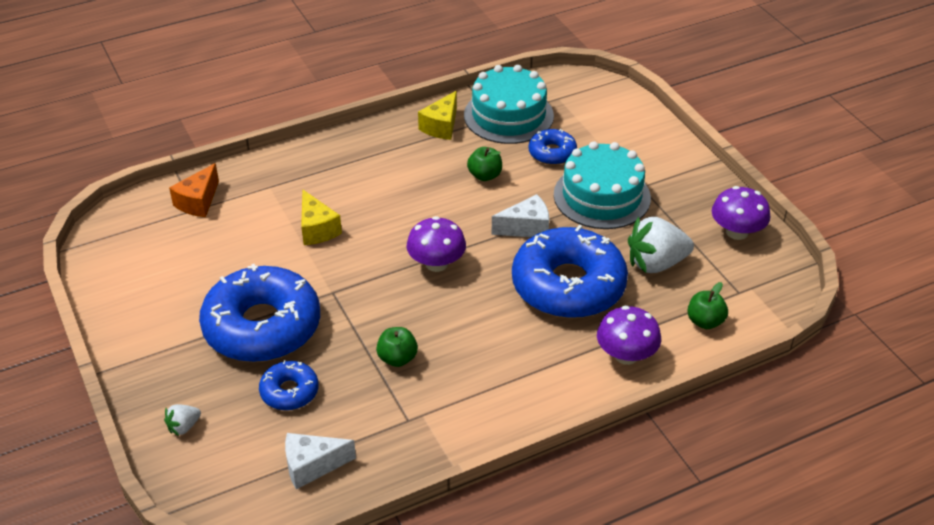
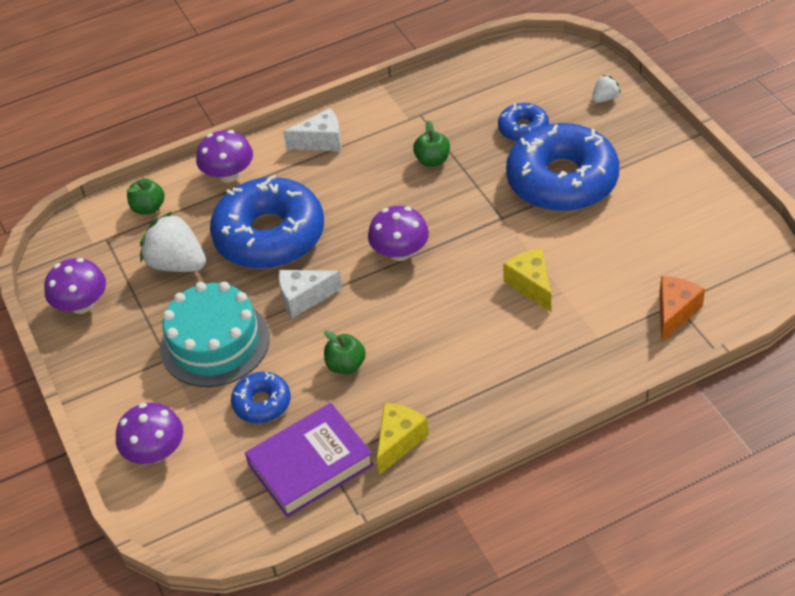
camera: 175 degrees left, 5 degrees up
white cheese [285,433,356,490] -> white cheese moved to [283,108,341,151]
turquoise cake [464,65,554,144] -> purple book [245,403,374,517]
white strawberry [628,216,694,273] -> white strawberry turned 135 degrees counterclockwise [140,212,206,272]
none -> purple mushroom [116,403,183,464]

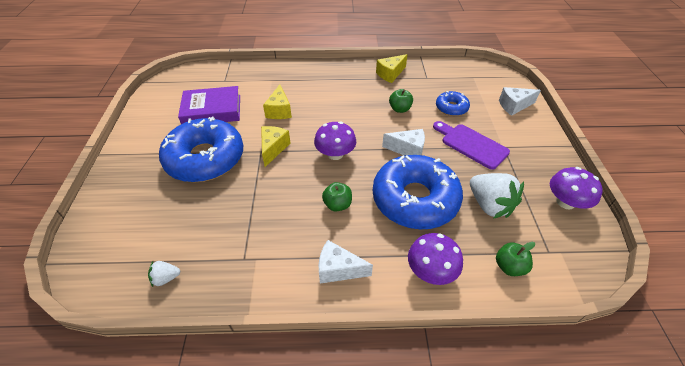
camera: 160 degrees left, 0 degrees up
purple mushroom [116,403,183,464] -> white cheese [499,87,541,116]
turquoise cake [160,282,270,387] -> purple cutting board [433,121,510,170]
purple book [245,403,374,517] -> purple book moved to [178,86,240,124]
green apple [413,120,450,167] -> green apple moved to [322,182,352,211]
blue donut [498,103,549,142] -> none
white strawberry [592,75,621,103] -> white strawberry moved to [148,261,180,287]
orange cheese [659,276,705,343] -> none
none -> yellow cheese [261,126,291,167]

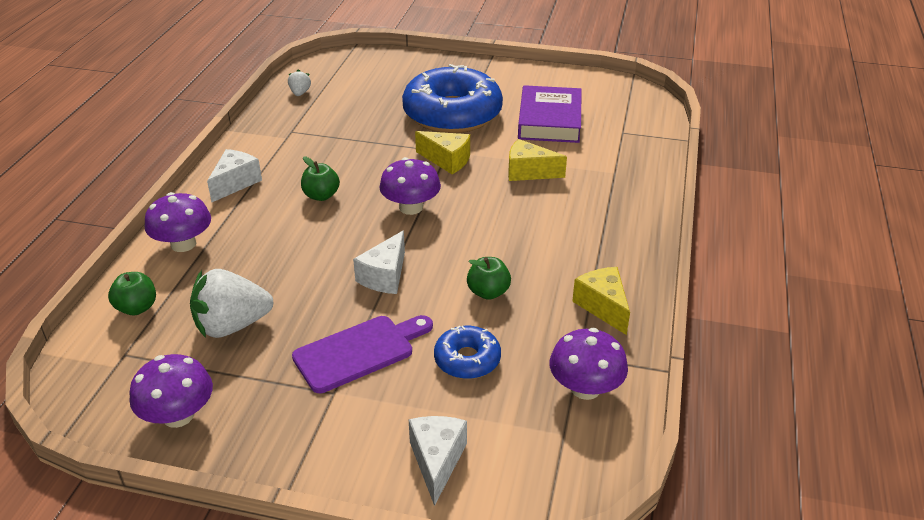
camera: 105 degrees right, 10 degrees down
blue donut [373,155,463,229] -> none
none -> purple mushroom [550,328,628,400]

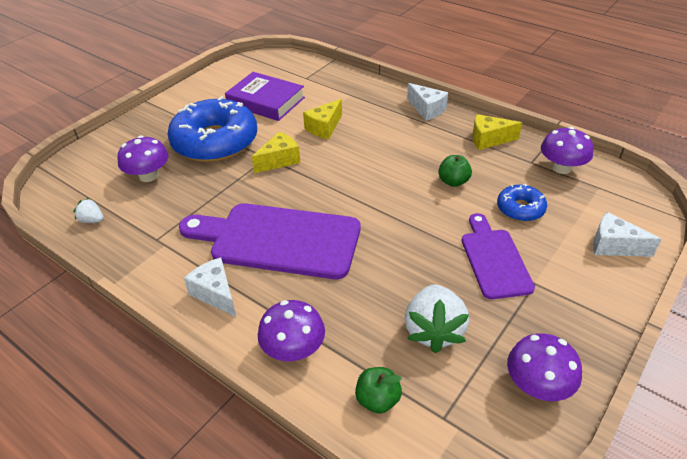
camera: 65 degrees left, 5 degrees up
green apple [301,156,340,201] -> purple cutting board [179,203,360,279]
white cheese [353,231,405,294] -> white cheese moved to [407,83,448,120]
purple mushroom [379,157,441,215] -> purple mushroom moved to [118,136,169,182]

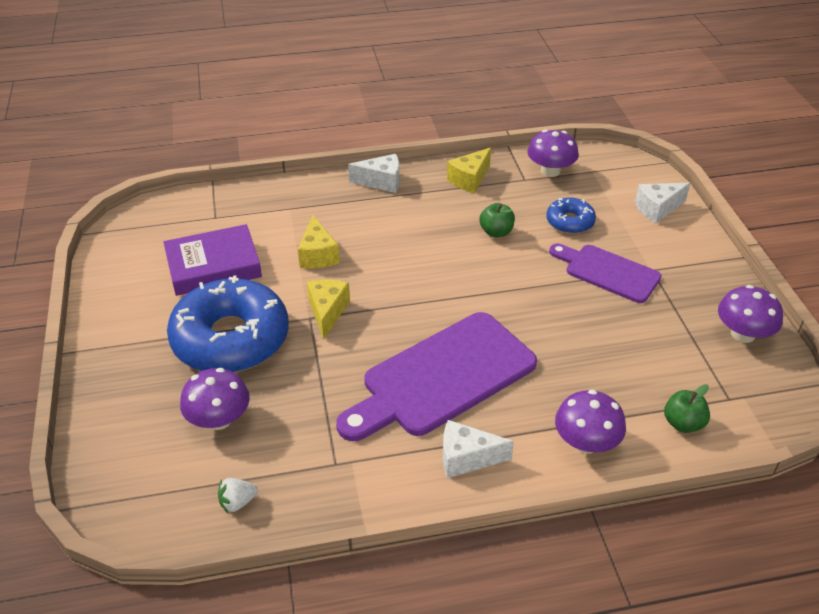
camera: 50 degrees left, 0 degrees up
white strawberry [405,284,469,353] -> none

